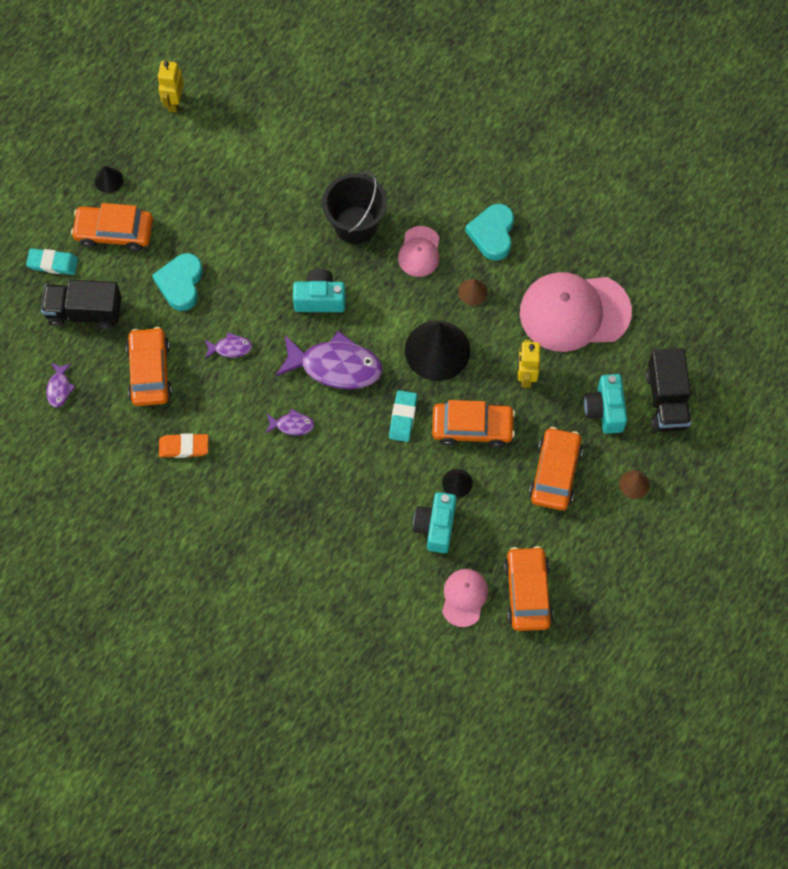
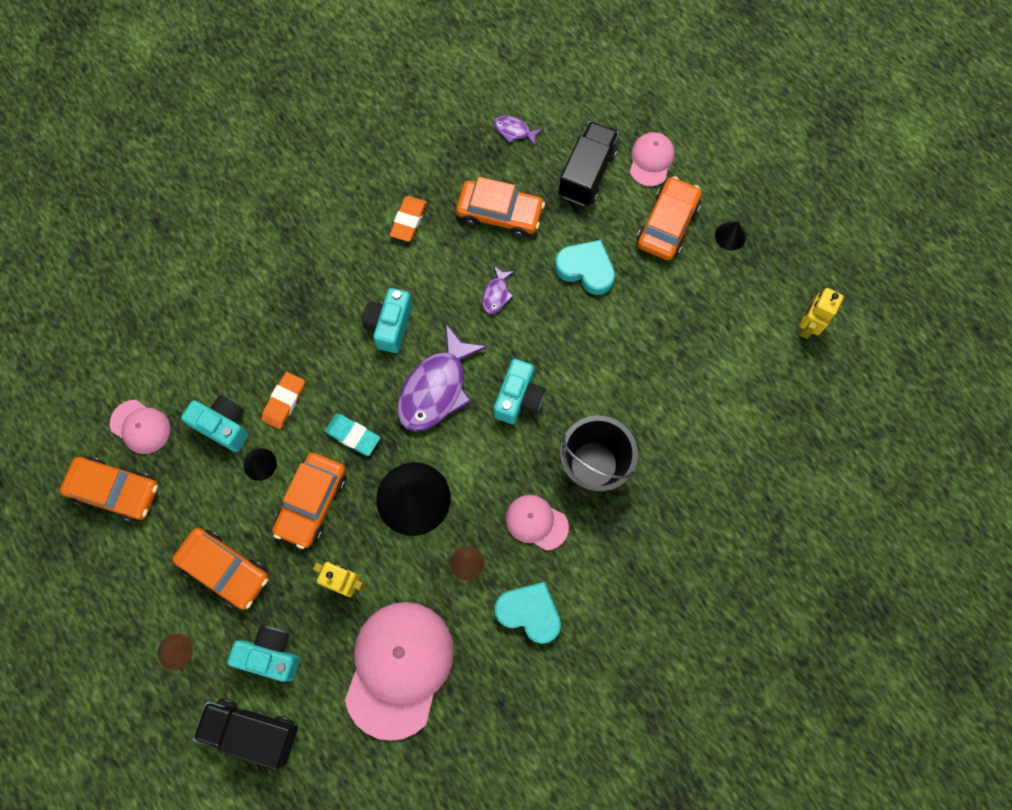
camera: 110 degrees right, 5 degrees up
turquoise eraser [26,248,78,275] -> pink cap [630,132,675,186]
yellow robot [158,61,184,113] -> yellow robot turned 90 degrees counterclockwise [798,288,844,339]
purple fish [266,409,314,435] -> turquoise camera [362,288,413,353]
none -> orange eraser [262,372,305,429]

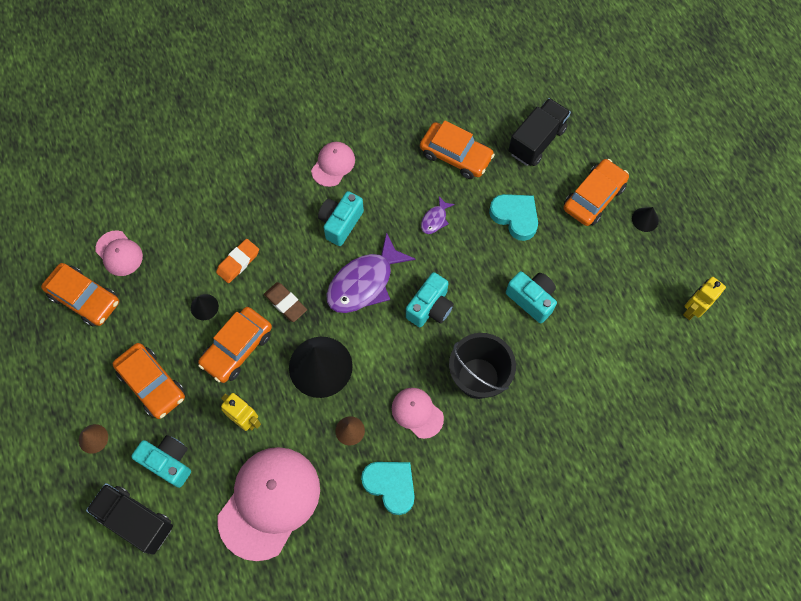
camera: 15 degrees right, 5 degrees down
turquoise camera [181,395,249,452] -> turquoise camera moved to [506,271,557,323]
turquoise eraser [325,414,380,456] -> brown eraser [264,282,307,322]
orange eraser [390,196,427,242] -> none
purple fish [493,116,543,146] -> none
pink cap [630,132,675,186] -> pink cap moved to [311,142,355,187]

